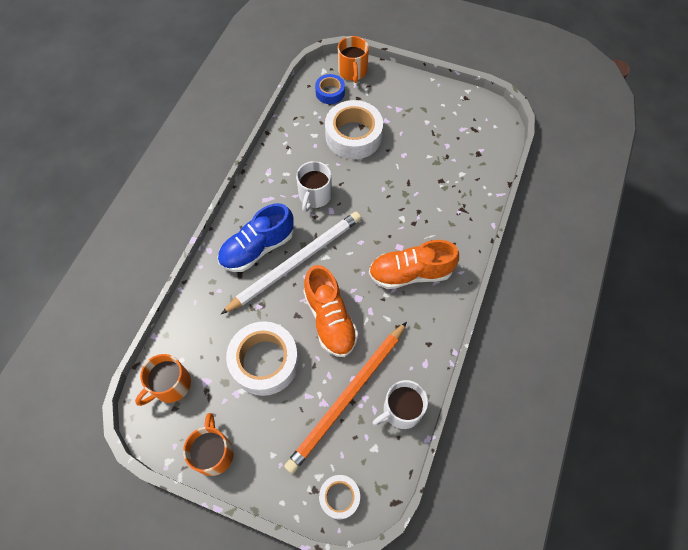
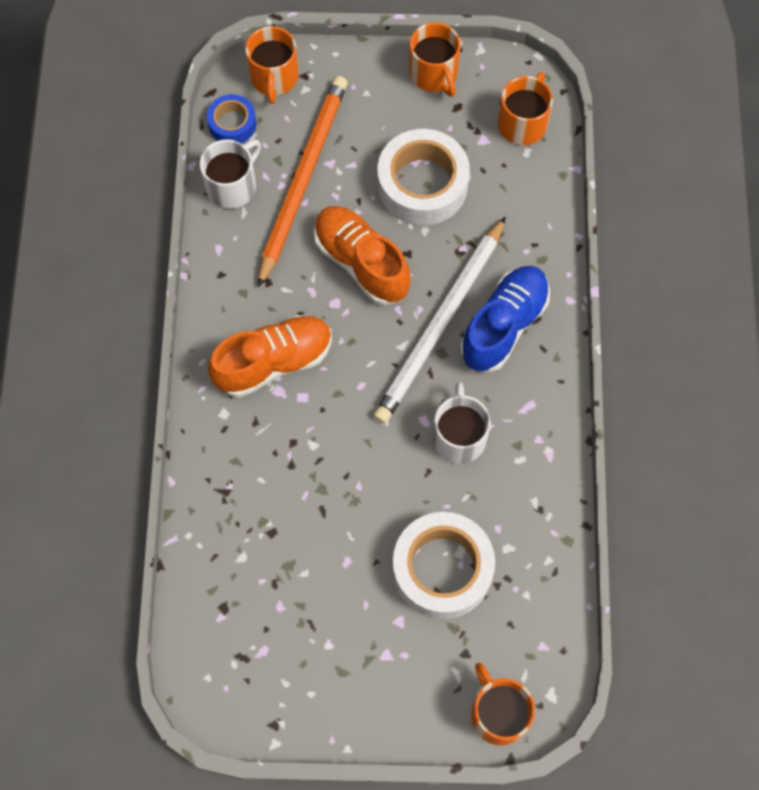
camera: 160 degrees right, 5 degrees up
blue tape [315,74,345,104] -> blue tape moved to [207,94,257,144]
white tape [319,475,360,519] -> orange mug [245,26,299,104]

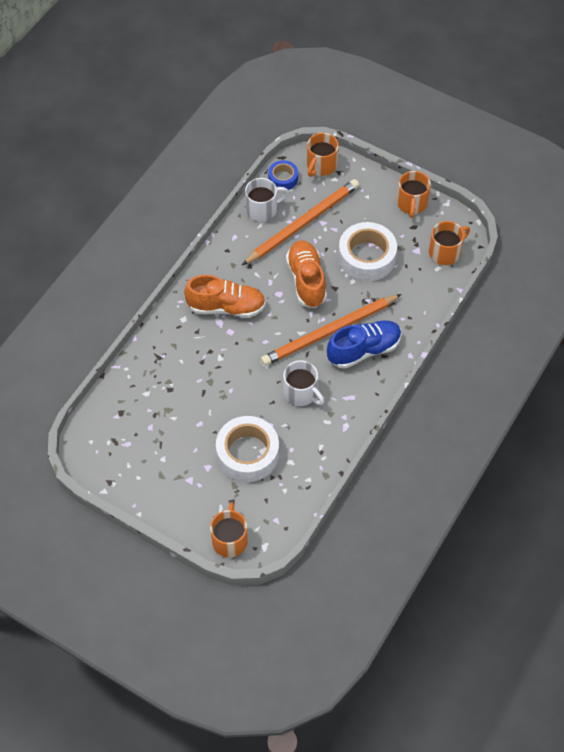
camera: 30 degrees right, 10 degrees down
white pencil [373,216,506,424] -> orange pencil [261,294,402,366]
white mug [433,382,491,464] -> white mug turned 105 degrees clockwise [283,360,324,406]

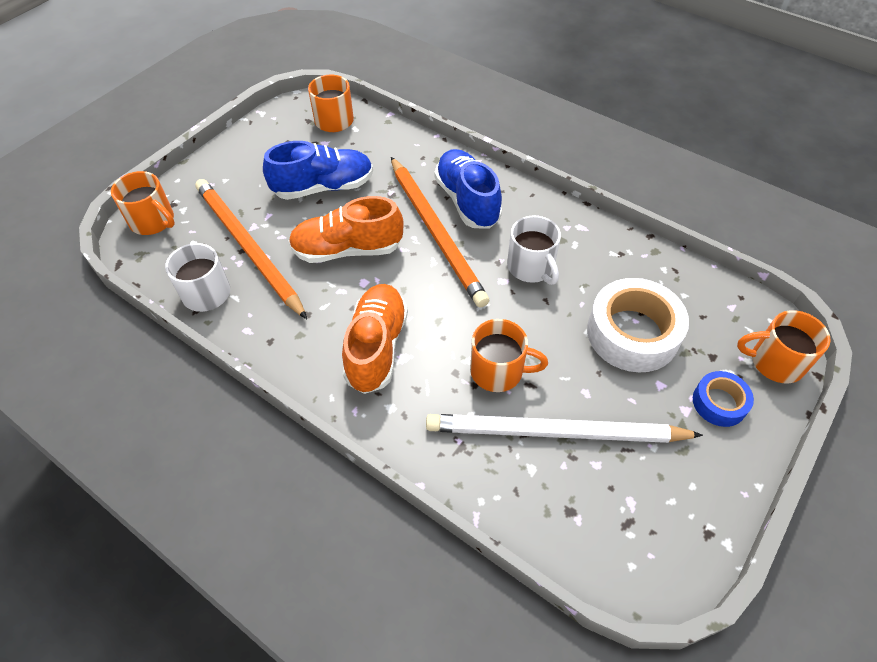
camera: 85 degrees left, 5 degrees down
blue tape [268,160,298,190] -> blue tape moved to [693,371,754,427]
white mug [283,360,324,406] -> white mug turned 105 degrees clockwise [507,215,561,285]
white tape [338,222,397,281] -> blue shoe [263,141,373,200]
orange mug [397,171,431,218] -> orange mug moved to [470,319,548,392]
none -> white pencil [426,414,703,443]

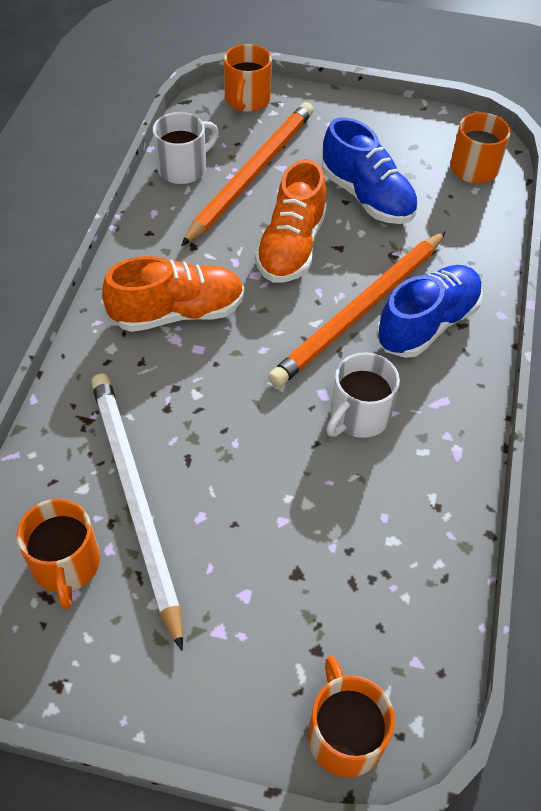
camera: 65 degrees right, 0 degrees up
orange shoe [289,196,404,263] -> orange shoe turned 135 degrees counterclockwise [255,159,327,282]
orange mug [470,319,548,392] -> orange mug moved to [16,499,100,609]
white tape [587,278,689,373] -> none
blue tape [693,371,754,427] -> none

